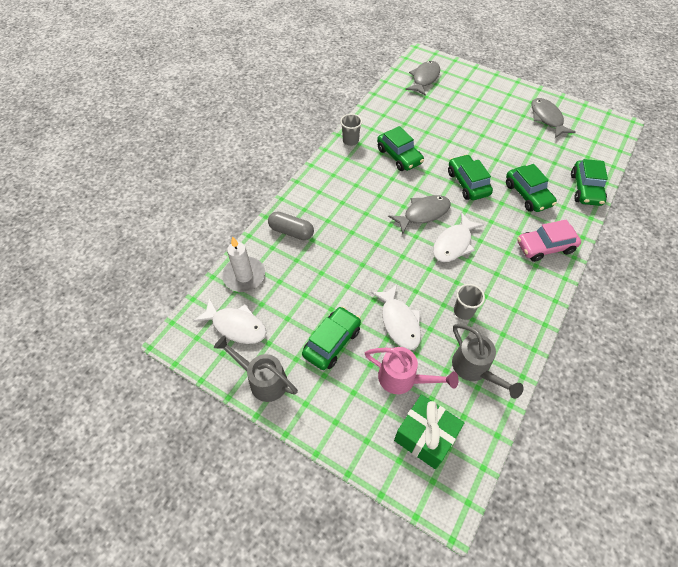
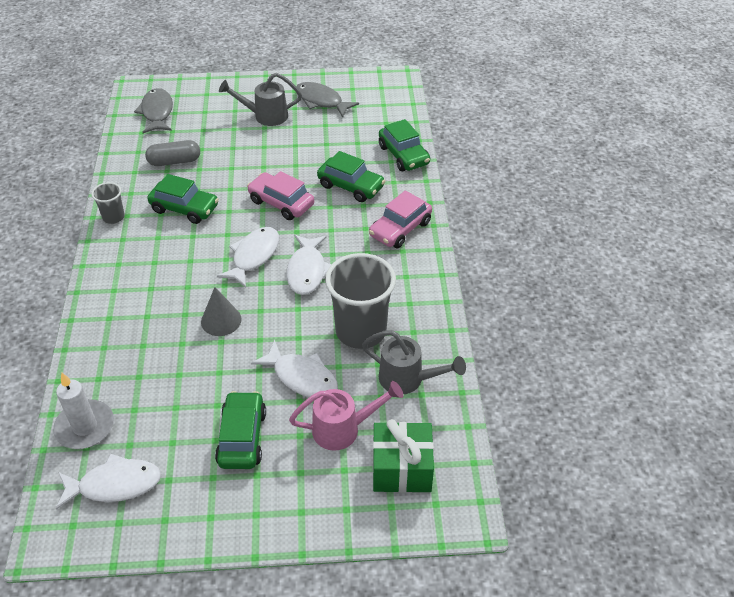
camera: 35 degrees left, 10 degrees down
grey watering can [214,335,298,402] -> grey watering can moved to [219,73,302,126]
grey capsule [268,211,314,240] -> grey capsule moved to [145,140,200,166]
grey fish [388,195,451,234] -> white fish [217,227,279,288]
green car [448,154,493,200] -> pink car [247,171,314,220]
grey cup [454,284,485,320] -> grey cup [325,253,396,349], size x2.05
none -> grey cone [201,287,242,336]

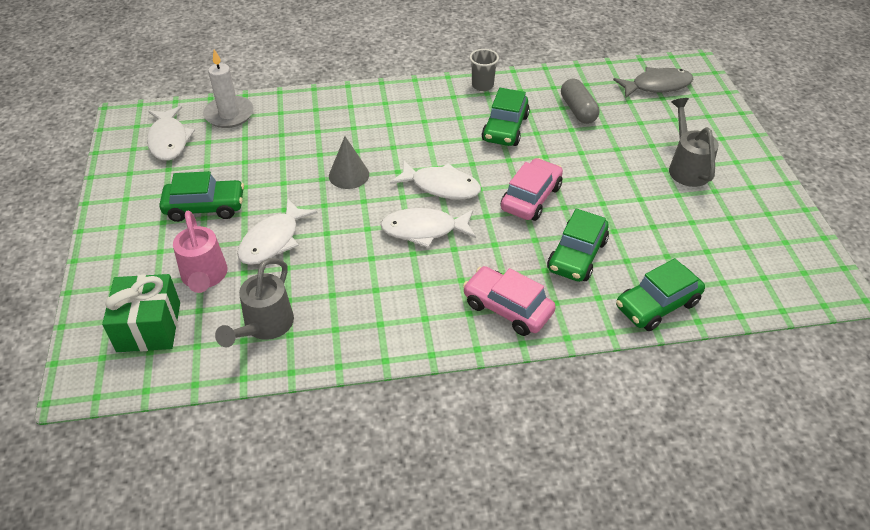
camera: 85 degrees right, 0 degrees up
grey fish [295,82,359,118] -> none
grey cup [325,253,396,349] -> none

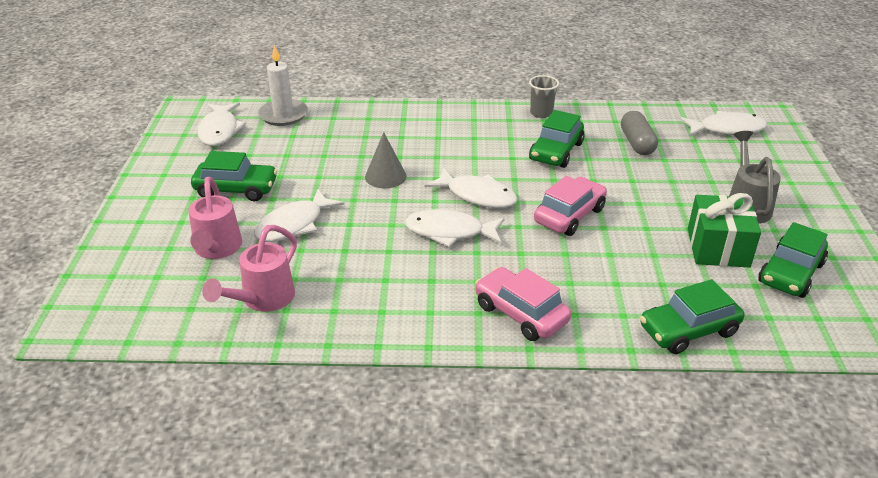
camera: 10 degrees right, 10 degrees down
green gift [102,274,180,352] -> green gift moved to [688,193,761,268]
grey watering can [215,258,294,347] -> pink watering can [202,225,297,312]
green car [547,209,609,282] -> green car moved to [758,222,828,298]
grey fish [613,67,693,98] -> white fish [680,111,767,136]

